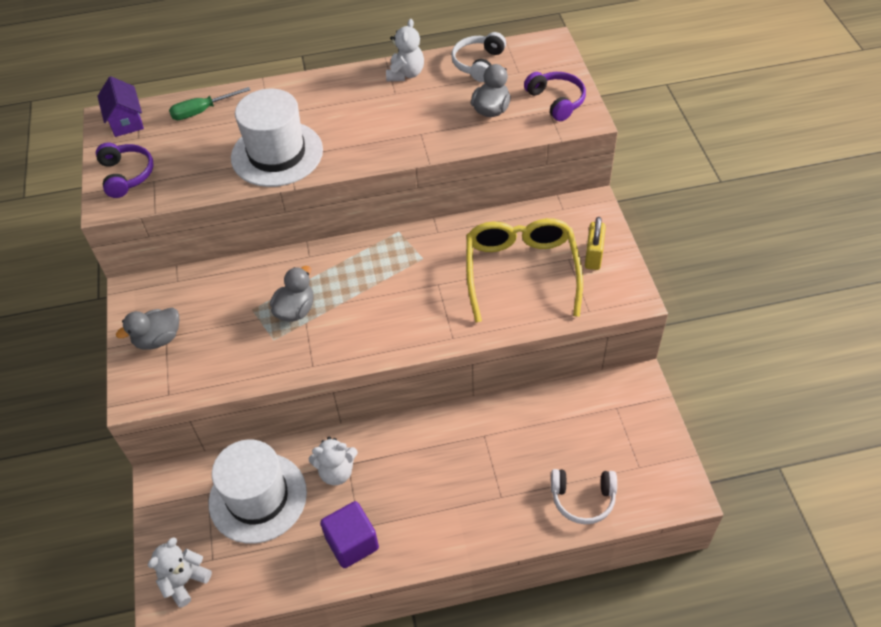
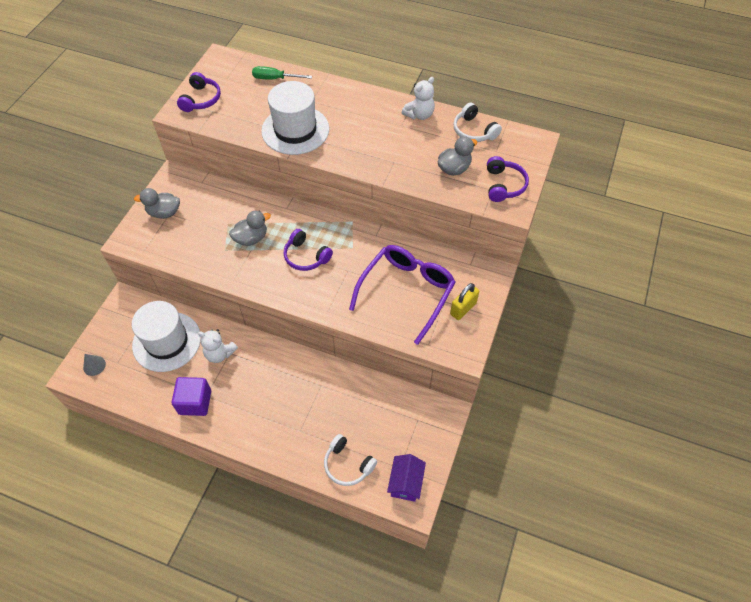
camera: 30 degrees right, 5 degrees up
purple house [97,76,144,137] -> purple house moved to [387,454,426,502]
white teddy bear [148,537,212,608] -> grey cone [83,354,106,376]
white headphones [451,32,506,82] -> white headphones turned 90 degrees counterclockwise [453,103,502,142]
yellow glasses [466,218,583,323] -> purple glasses [349,245,455,345]
none -> purple headphones [284,229,333,271]

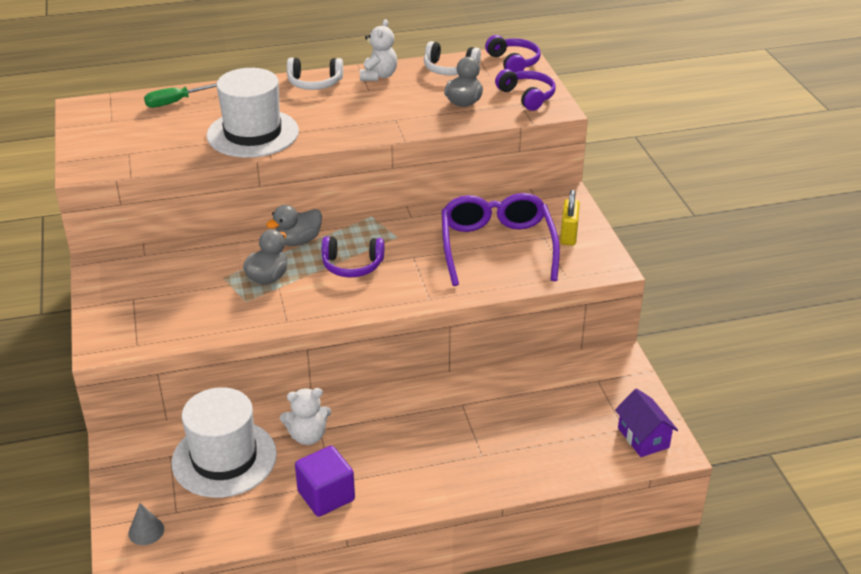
camera: 35 degrees left, 20 degrees down
grey duck [134,188,180,219] -> grey duck moved to [266,205,322,246]
purple headphones [177,72,221,112] -> purple headphones moved to [485,35,541,72]
white headphones [324,434,377,486] -> white headphones moved to [287,58,343,90]

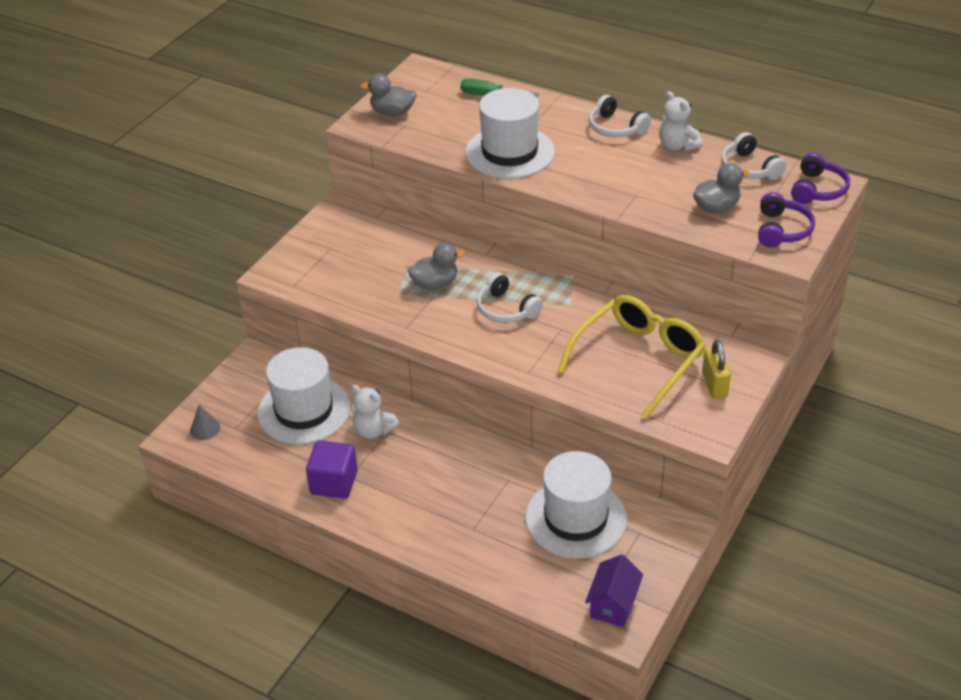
camera: 45 degrees right, 5 degrees up
grey duck [266,205,322,246] -> grey duck moved to [360,73,417,116]
purple headphones [322,237,384,277] -> white headphones [476,272,543,323]
white teddy bear [360,19,397,81] -> white teddy bear turned 90 degrees clockwise [659,91,702,152]
purple glasses [442,193,560,286] -> yellow glasses [557,295,706,419]
yellow padlock [560,190,580,245] -> yellow padlock turned 60 degrees counterclockwise [702,340,731,399]
none -> white hat [525,451,627,558]

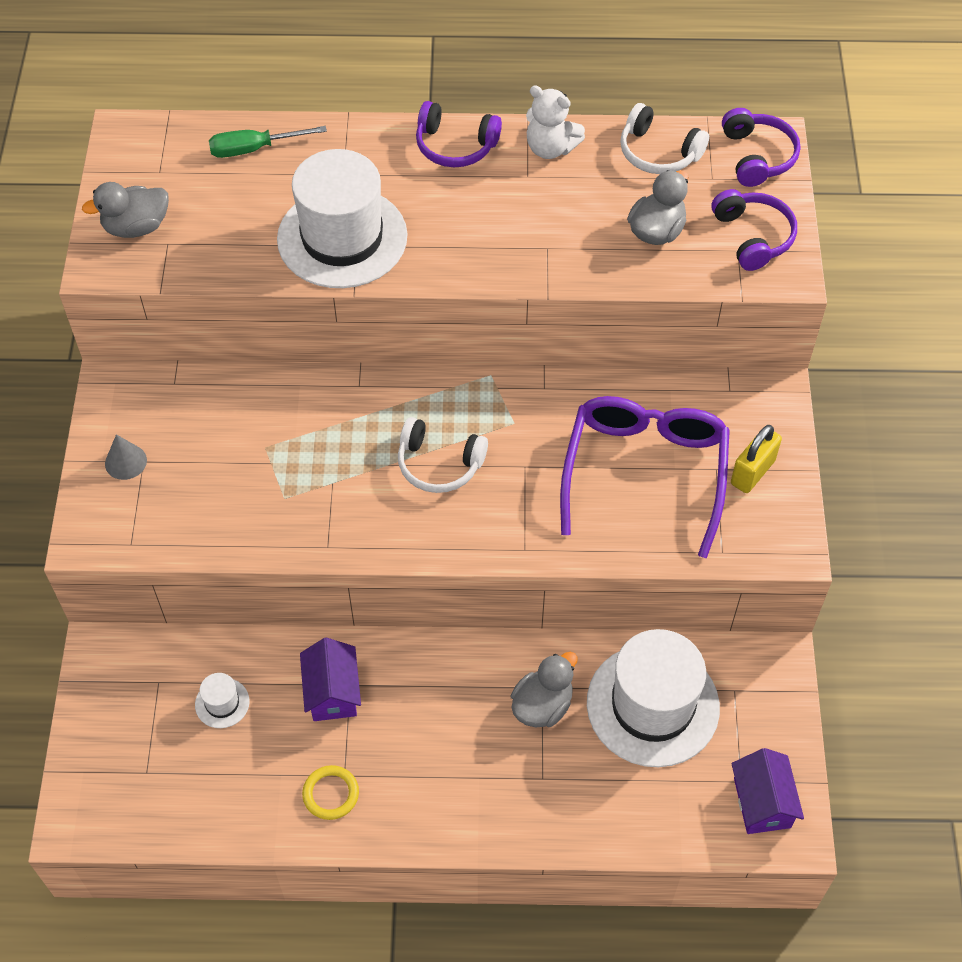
camera: 30 degrees left, 15 degrees up
grey cone [190,404,220,440] -> grey cone moved to [105,434,147,480]
white hat [257,347,350,444] -> white hat [195,673,250,728], size x0.41
purple cube [306,440,358,499] -> yellow ring [302,765,359,820]
white teddy bear [351,385,399,439] -> purple house [300,638,361,721]
grey duck [408,243,465,290] -> grey duck moved to [510,652,577,727]
yellow glasses [557,295,706,419] -> purple glasses [560,396,730,558]
white headphones [588,95,651,138] -> purple headphones [416,101,502,167]
yellow padlock [702,340,731,399] -> yellow padlock turned 75 degrees clockwise [731,425,782,493]

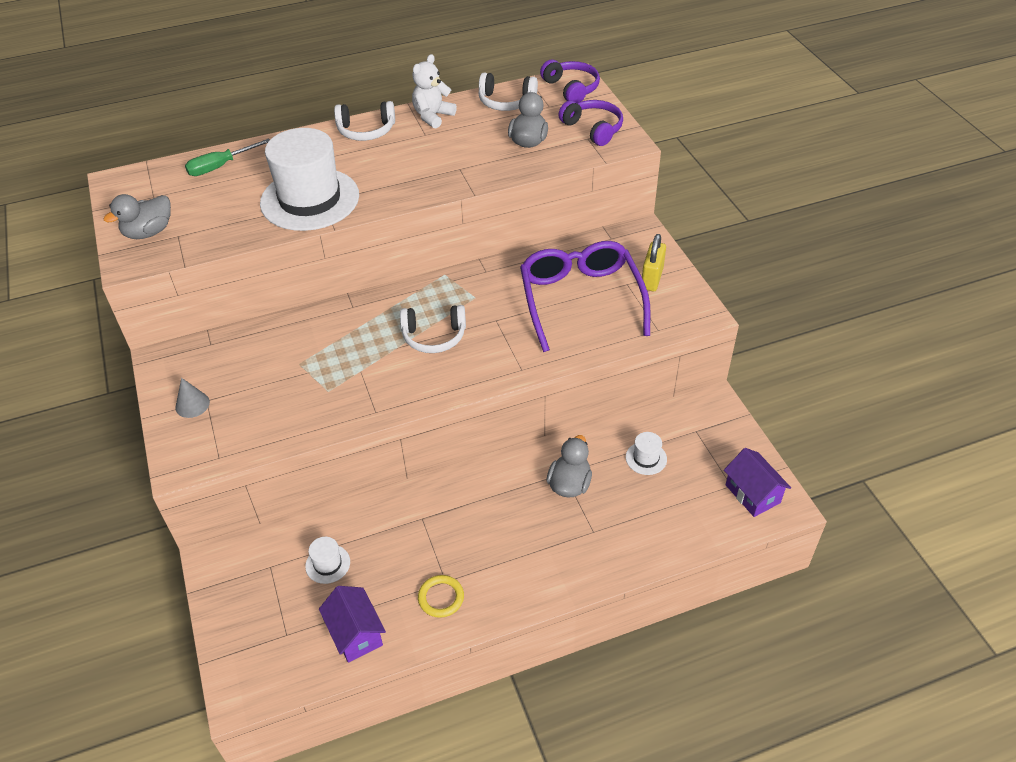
camera: 20 degrees left, 10 degrees down
purple house [300,638,361,721] -> purple house moved to [319,586,386,663]
purple headphones [416,101,502,167] -> white headphones [334,101,395,141]
white teddy bear [526,85,585,159] -> white teddy bear turned 120 degrees clockwise [412,54,457,129]
white hat [587,629,720,767] -> white hat [626,432,667,475], size x0.41

